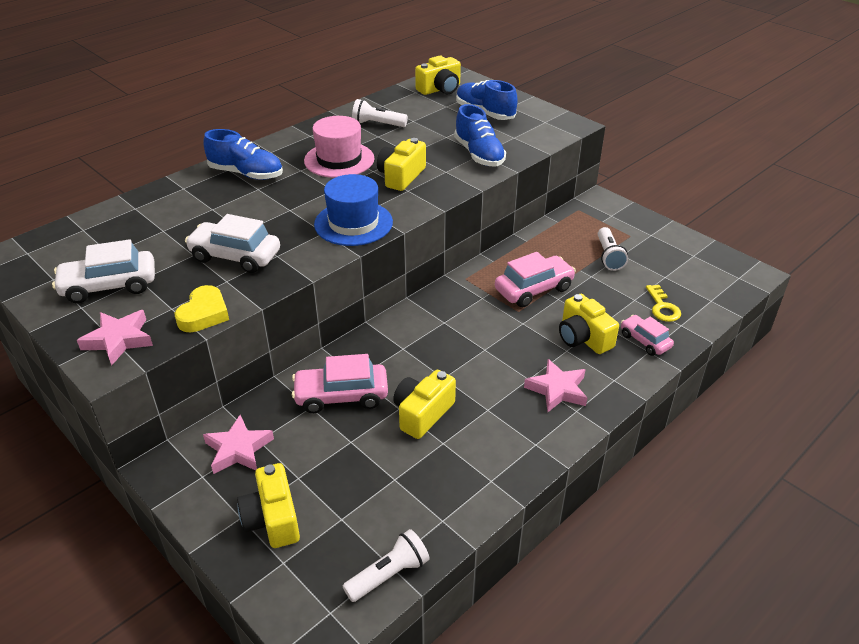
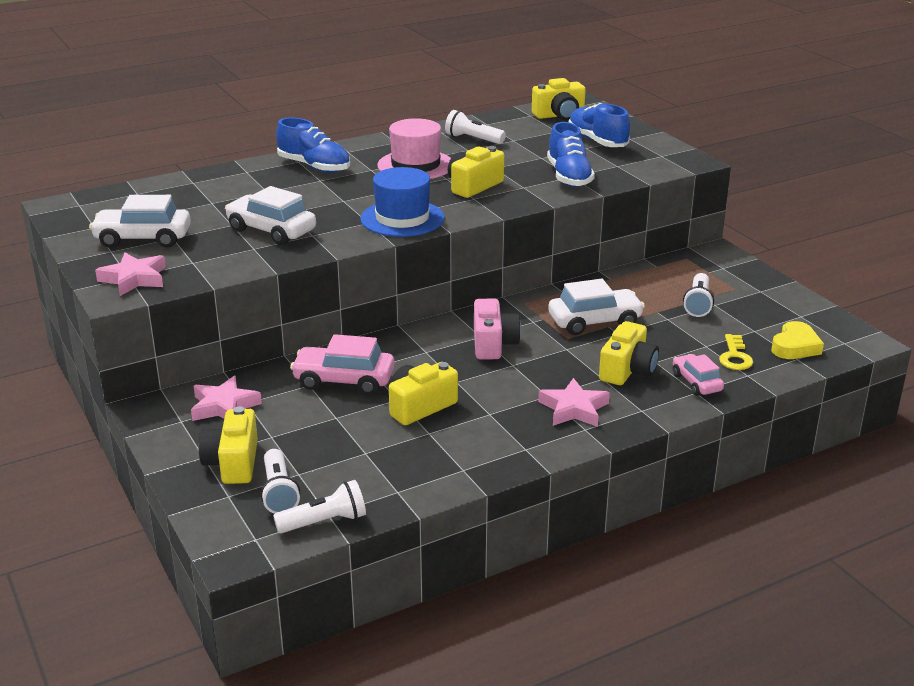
camera: 15 degrees right, 10 degrees down
yellow heart [175,285,229,332] -> yellow heart moved to [771,321,824,359]
pink car [495,252,576,308] -> white car [548,279,645,335]
yellow camera [559,294,619,354] -> yellow camera turned 135 degrees counterclockwise [599,321,659,385]
none -> white flashlight [261,449,300,514]
none -> pink camera [474,299,521,359]

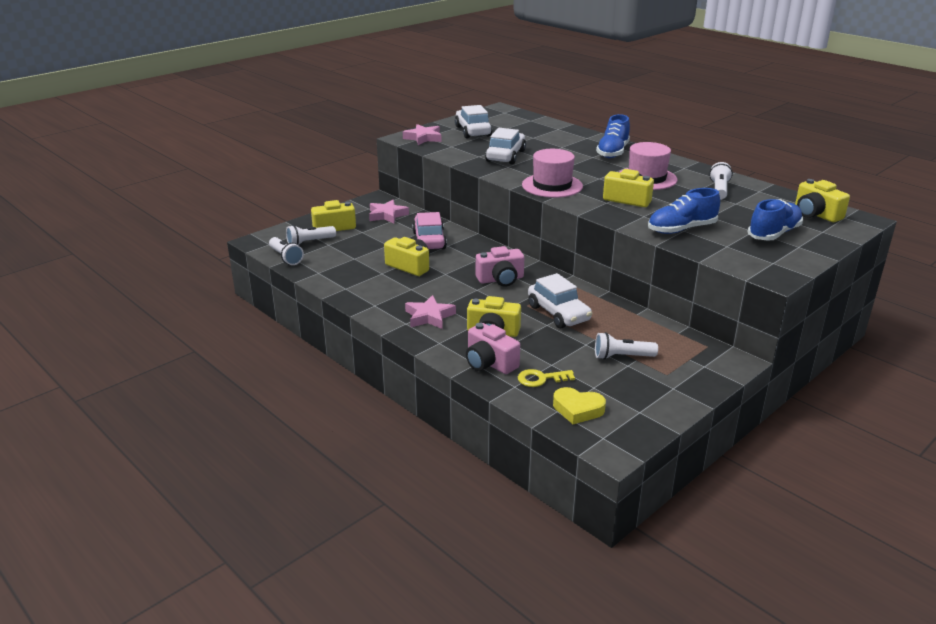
camera: 75 degrees right, 0 degrees up
blue hat [360,167,445,237] -> pink hat [522,149,583,198]
pink car [673,354,724,396] -> pink camera [466,323,520,374]

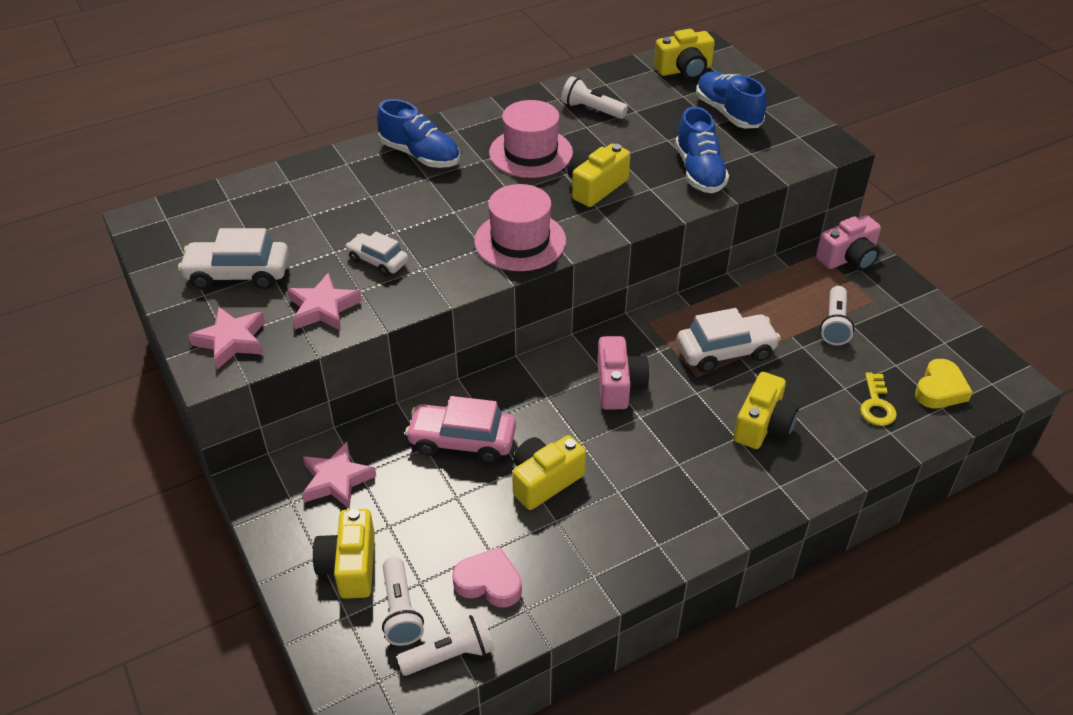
camera: 75 degrees left, 15 degrees up
pink star [405,295,456,329] -> pink star moved to [287,273,362,331]
pink camera [466,323,520,374] -> pink camera moved to [816,215,881,271]
white car [485,128,526,164] -> white car [346,232,408,276], size x0.62
none -> pink heart [452,547,522,608]

